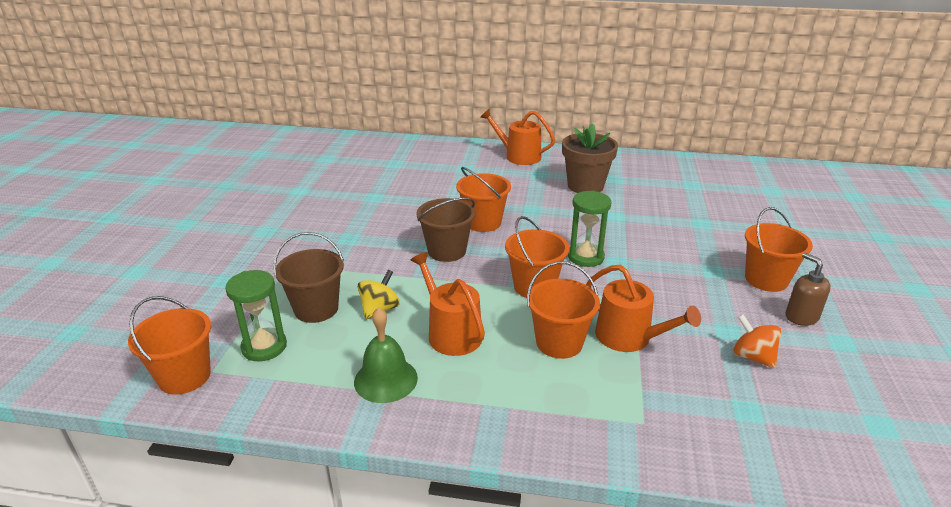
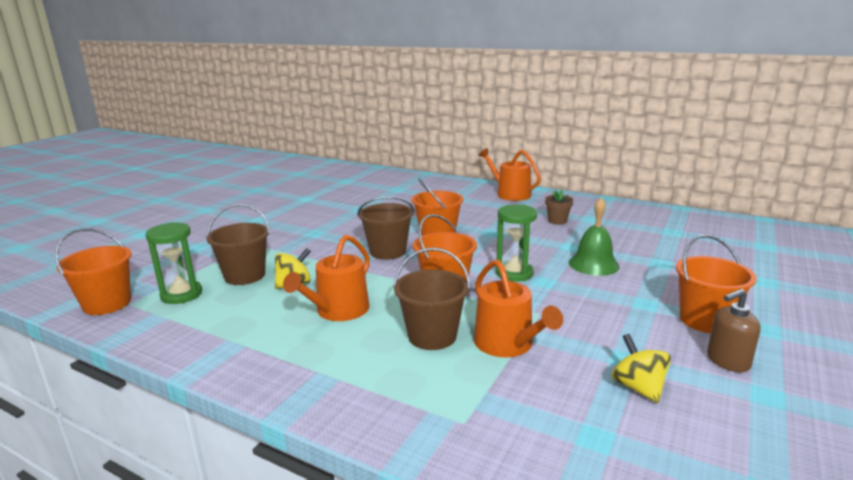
camera: 20 degrees right, 10 degrees down
green bell [354,307,418,403] -> green bell moved to [569,198,620,276]
orange watering can [411,252,485,356] -> orange watering can turned 135 degrees counterclockwise [283,235,370,321]
orange bucket [527,261,600,359] -> brown bucket [393,247,470,350]
brown flower pot [562,123,618,193] -> brown flower pot [545,190,573,225], size x0.51
orange spinning top [733,314,782,368] -> yellow spinning top [612,334,671,403]
brown soap dispenser [786,253,831,326] -> brown soap dispenser turned 105 degrees counterclockwise [707,289,760,372]

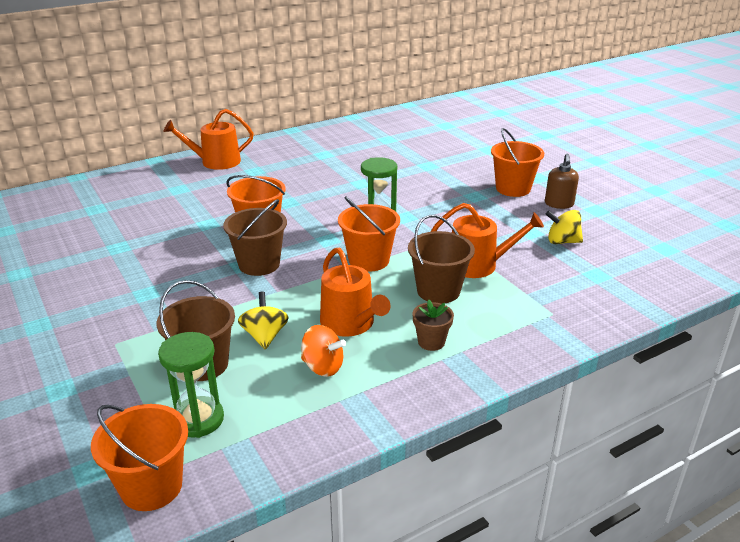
camera: 60 degrees left, 10 degrees up
brown flower pot [545,190,573,225] -> brown flower pot moved to [412,299,454,351]
green bell [569,198,620,276] -> none
none -> orange spinning top [301,325,346,377]

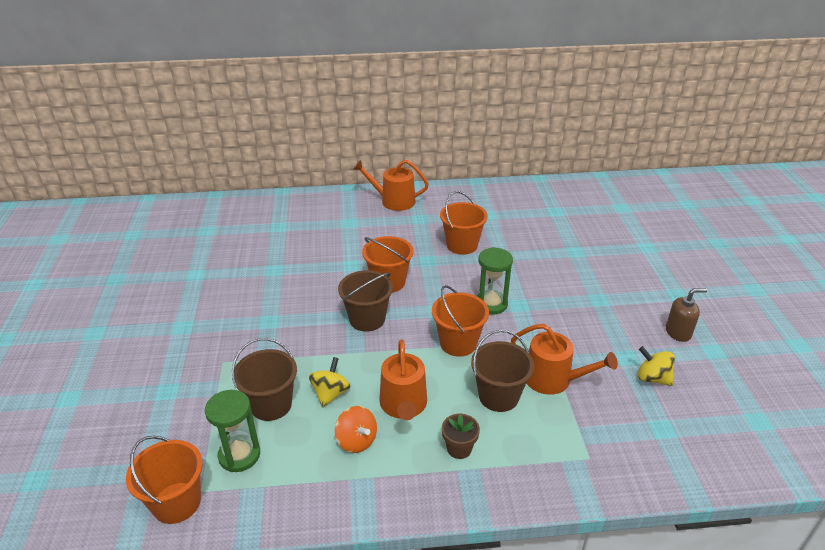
camera: 25 degrees right, 5 degrees up
orange bucket [491,128,544,197] -> orange bucket moved to [440,191,488,255]
brown soap dispenser [545,154,579,209] -> brown soap dispenser turned 135 degrees counterclockwise [666,288,707,342]

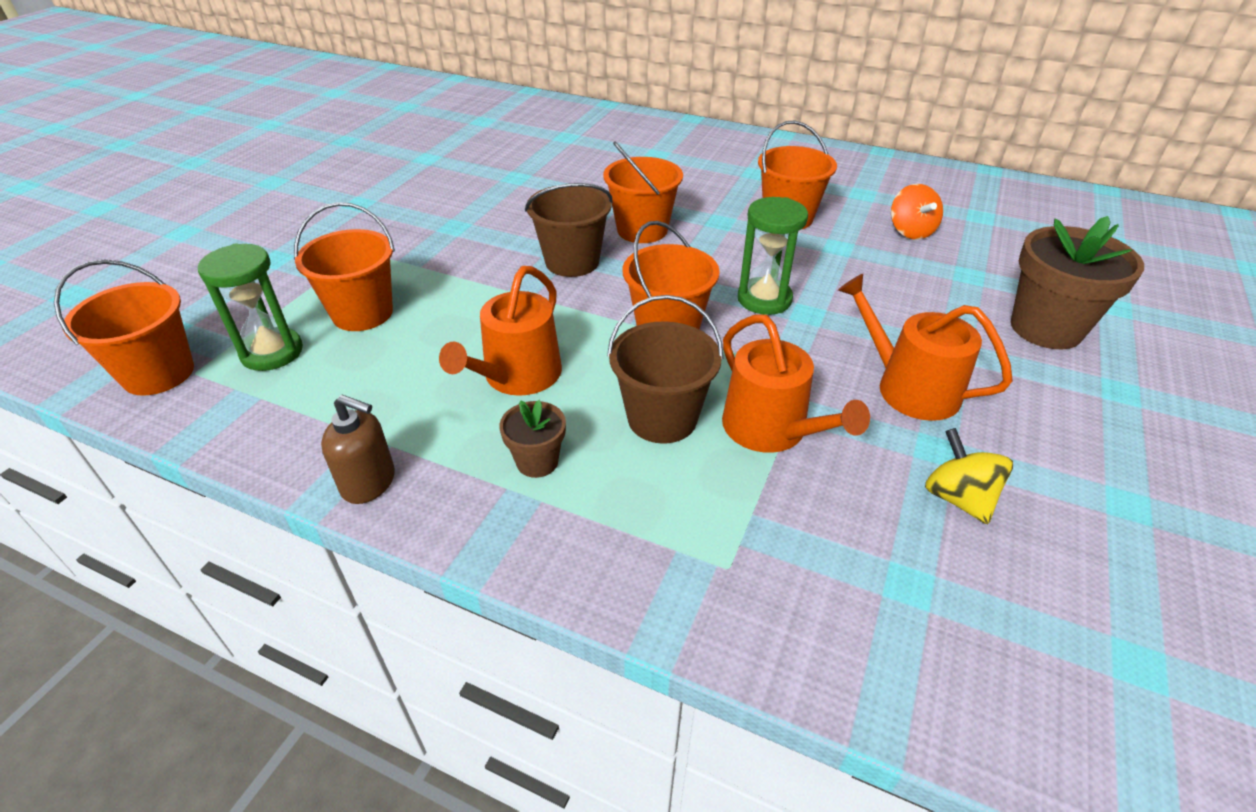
camera: 30 degrees right, 5 degrees up
brown bucket [232,338,297,421] -> orange bucket [294,202,395,331]
yellow spinning top [309,357,351,407] -> none
orange spinning top [335,406,377,453] -> orange spinning top moved to [891,184,943,240]
orange watering can [353,160,429,211] -> orange watering can moved to [838,274,1013,421]
brown soap dispenser [666,288,707,342] -> brown soap dispenser moved to [321,395,395,504]
none -> brown flower pot [1011,216,1144,349]

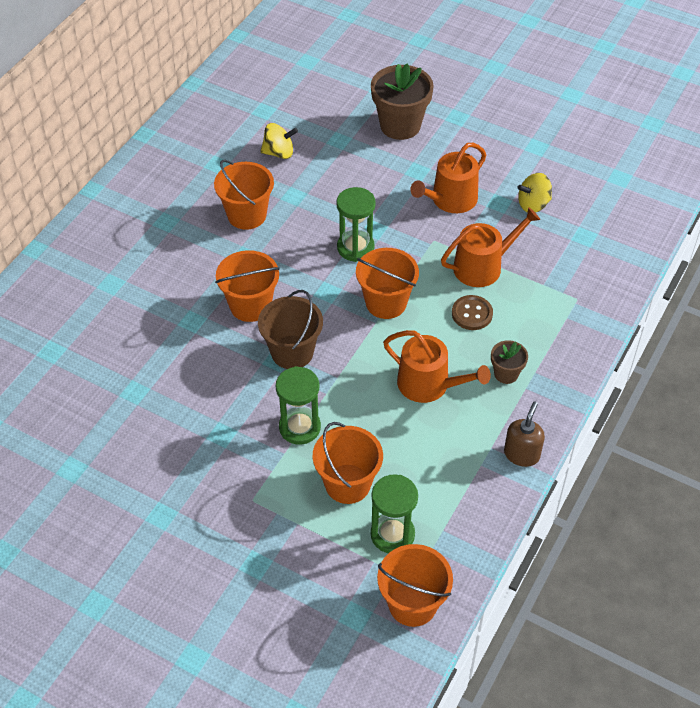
camera: 85 degrees left, 10 degrees up
brown bucket [607,295,723,444] -> brown button [452,295,493,330]
orange spinning top [891,184,943,240] -> yellow spinning top [260,123,298,159]
none -> green hourglass [276,366,321,445]

